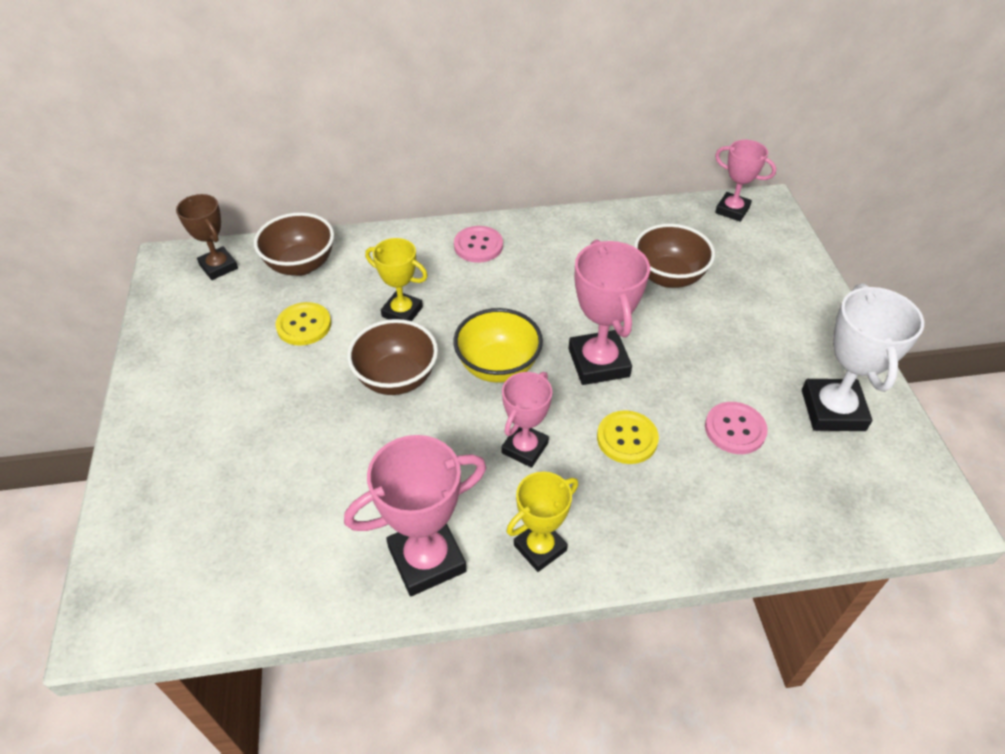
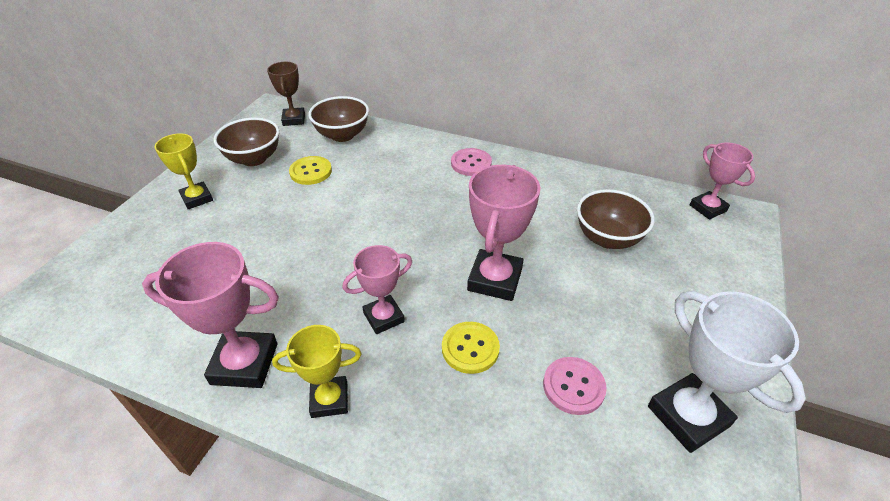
camera: 30 degrees right, 5 degrees down
brown bowl [347,319,438,395] -> brown bowl moved to [213,118,279,166]
yellow trophy [365,238,428,321] -> yellow trophy moved to [155,133,213,209]
yellow bowl [453,308,543,383] -> none
white trophy [802,284,924,431] -> white trophy turned 60 degrees counterclockwise [648,291,806,453]

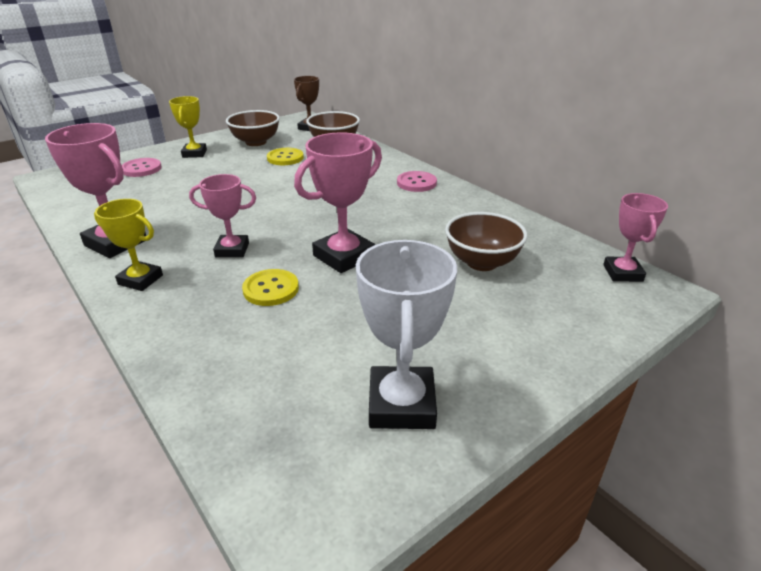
camera: 30 degrees right, 10 degrees down
pink button [543,357,607,415] -> pink button moved to [122,158,162,177]

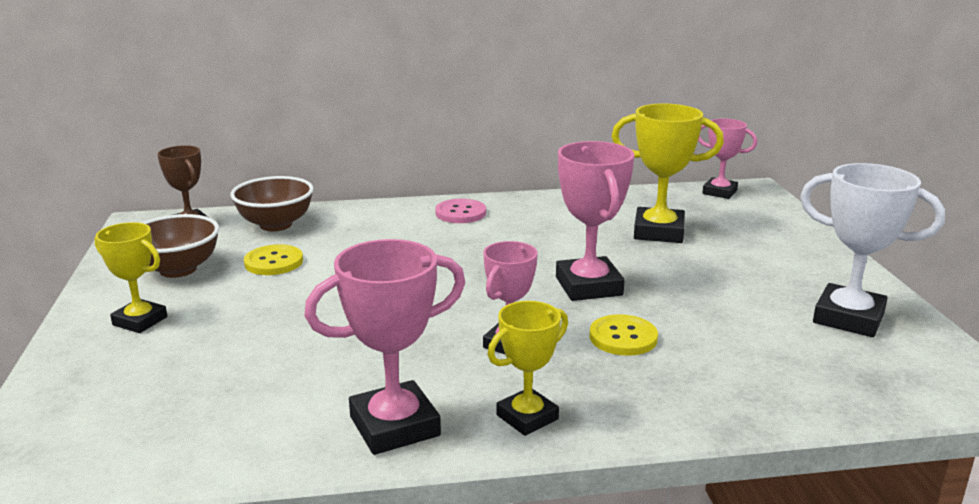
camera: 60 degrees left, 10 degrees down
pink button [122,158,162,177] -> none
brown bowl [445,212,528,271] -> yellow trophy [611,103,724,243]

